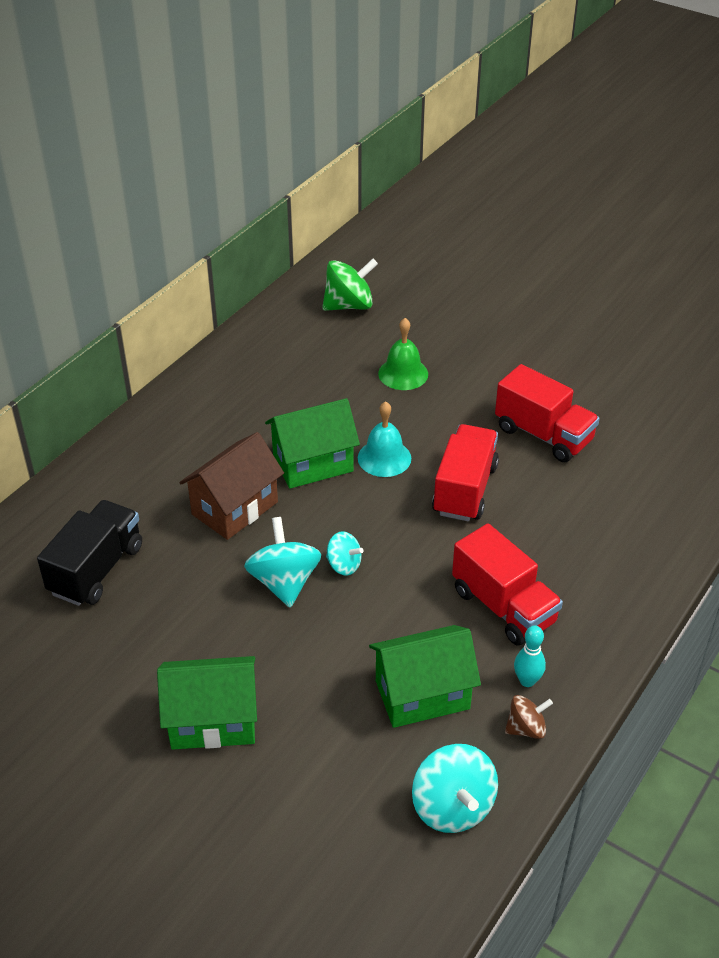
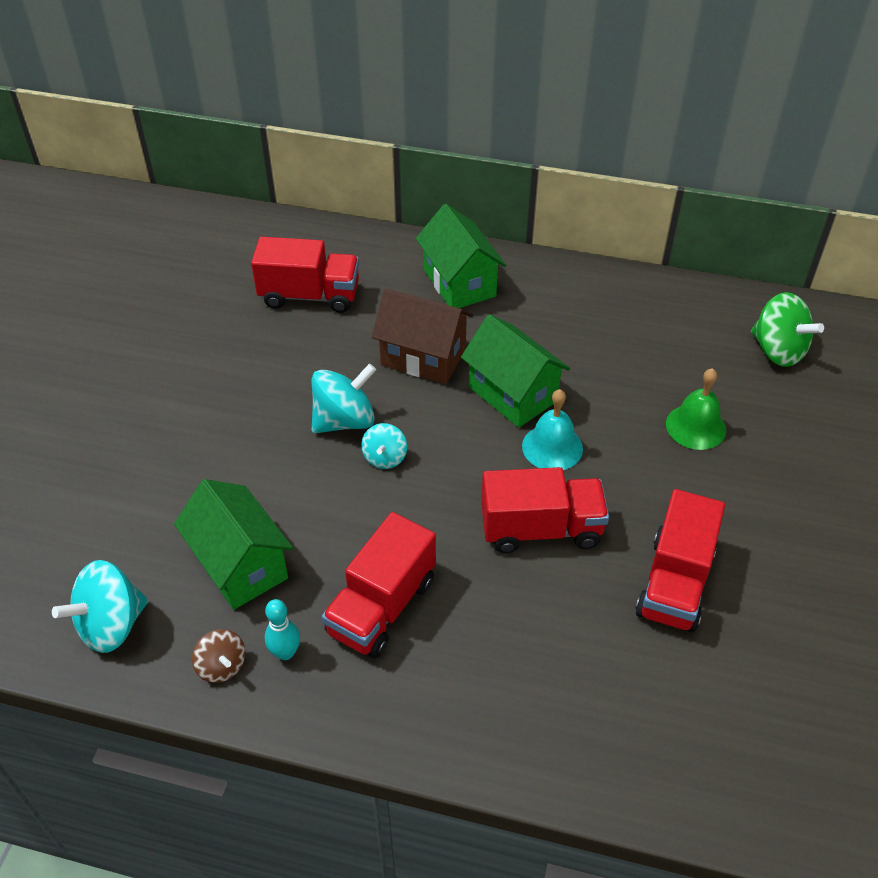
camera: 70 degrees right, 5 degrees up
black truck [37,500,142,606] -> red truck [251,237,359,313]
green house [157,656,257,750] -> green house moved to [416,204,506,308]

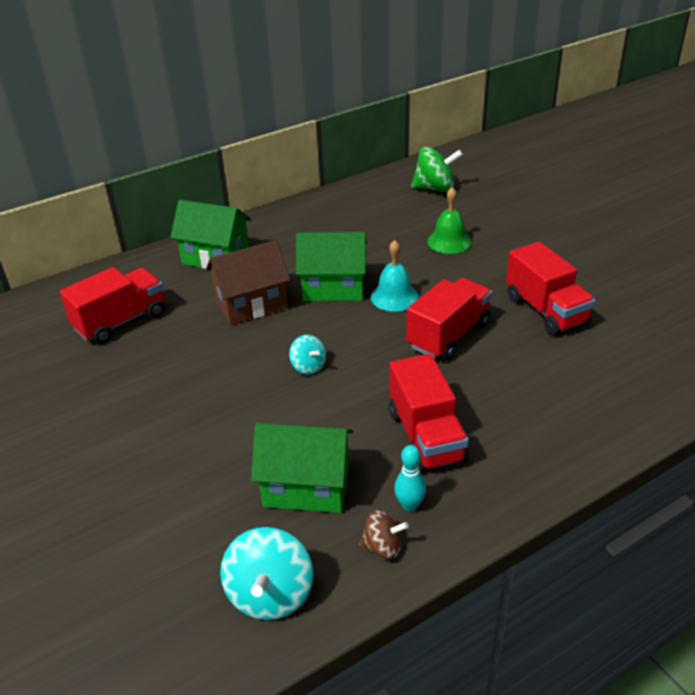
camera: 45 degrees left, 10 degrees down
turquoise spinning top [312,363,376,434] -> none

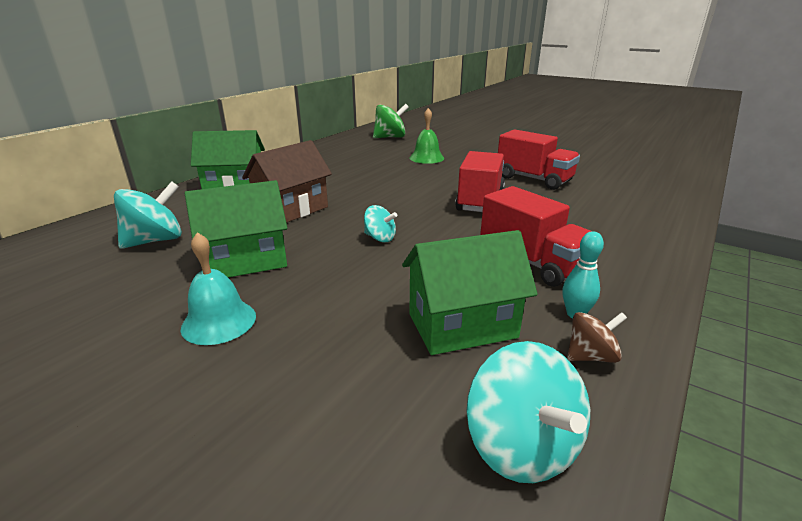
camera: 25 degrees left, 10 degrees down
red truck [60,267,165,344] -> turquoise spinning top [114,181,182,249]
green house [296,232,367,301] -> green house moved to [185,180,287,278]
turquoise bell [371,240,419,312] -> turquoise bell moved to [181,232,256,345]

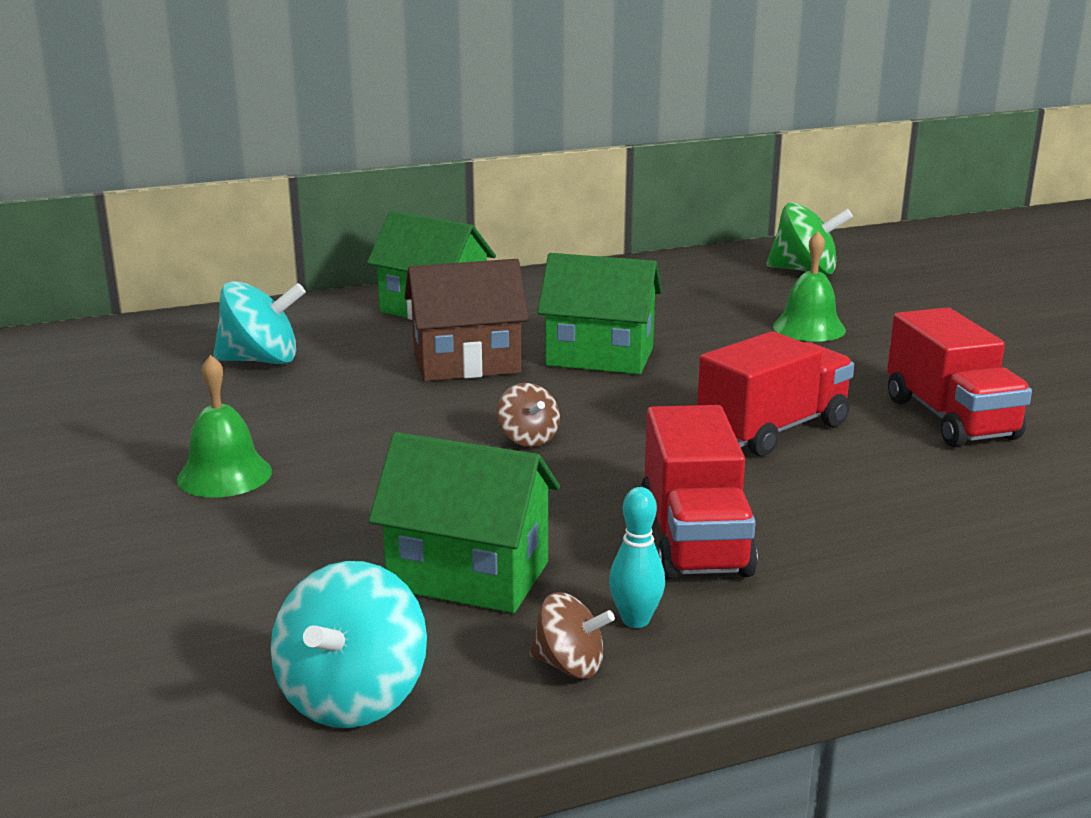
camera: 35 degrees right, 5 degrees down
turquoise bell [181,232,256,345] -> green bell [177,355,272,498]
green house [185,180,287,278] -> green house moved to [537,253,662,374]
turquoise spinning top [364,205,397,242] -> brown spinning top [497,383,560,447]

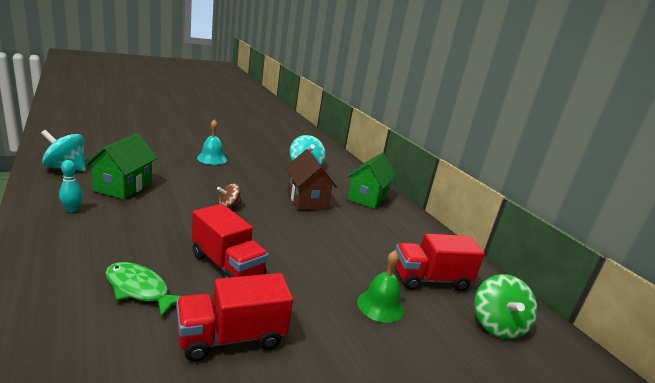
camera: 80 degrees right, 0 degrees up
green bell [177,355,272,498] -> turquoise bell [197,119,227,165]
brown spinning top [530,592,615,679] -> none
green house [537,253,662,374] -> none
red truck [641,405,758,580] -> red truck moved to [395,234,485,291]
none -> green fish [106,262,181,318]

